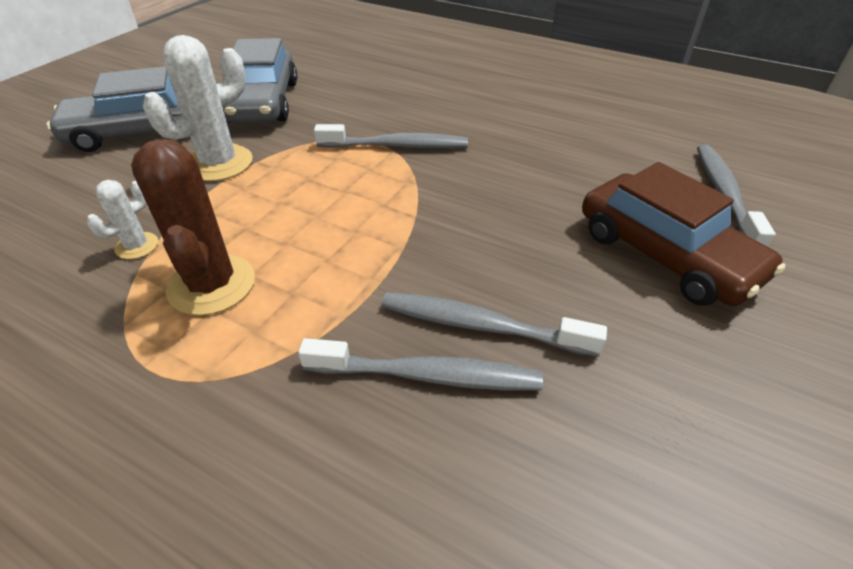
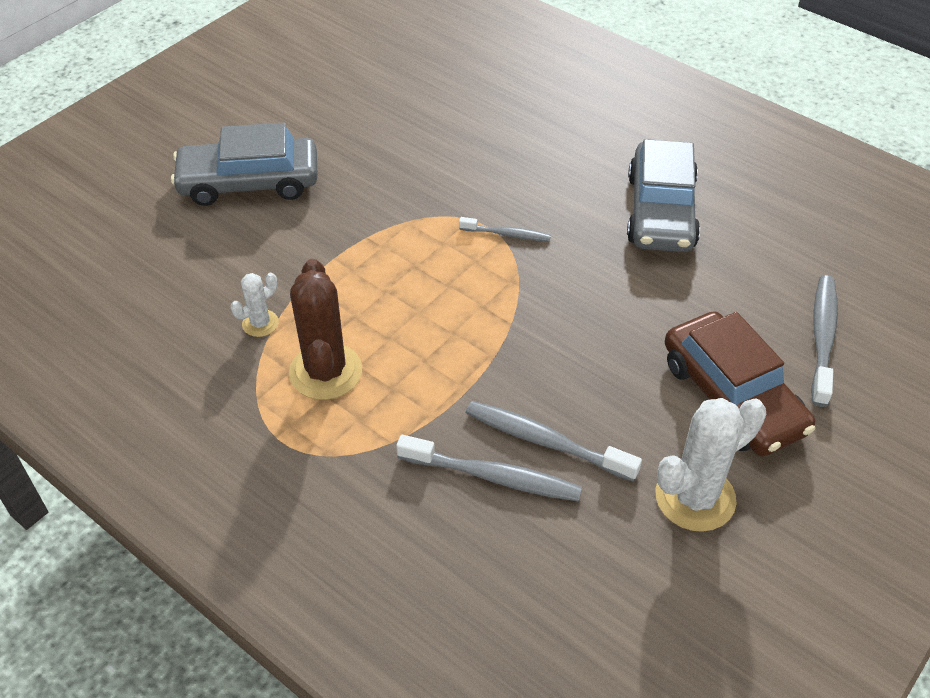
camera: 10 degrees right, 5 degrees up
white cactus [143,35,253,181] -> white cactus moved to [656,398,766,532]
grey car [222,38,297,123] -> grey car moved to [627,139,700,252]
grey toothbrush [314,124,468,149] -> grey toothbrush [459,217,551,241], size x0.59

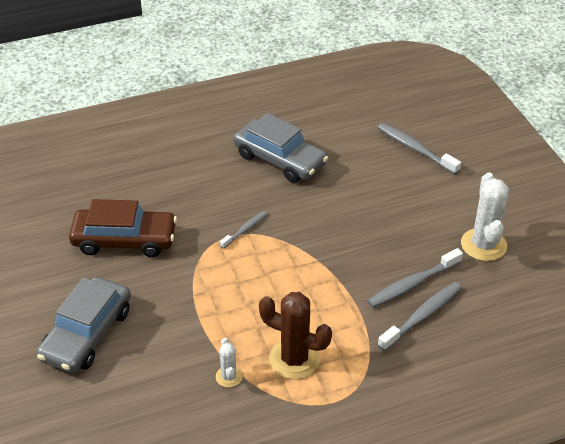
camera: 60 degrees left, 5 degrees down
brown car [665,311,815,456] -> brown car moved to [69,199,177,257]

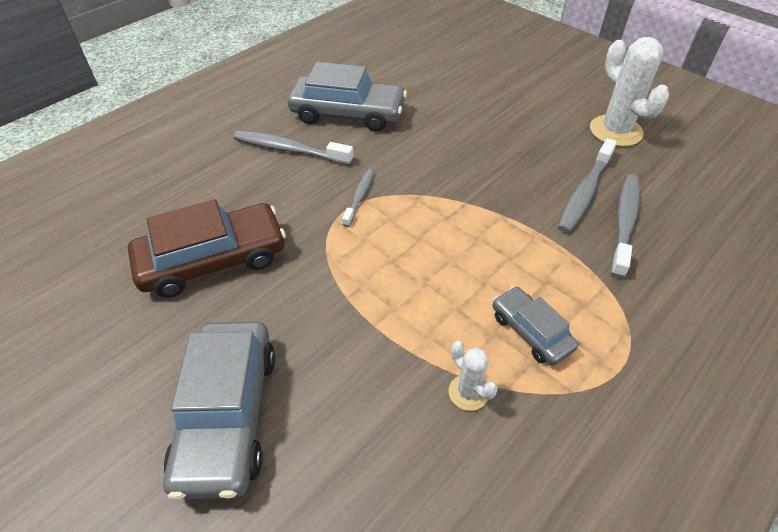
camera: 25 degrees left, 5 degrees up
brown cactus [259,292,332,379] -> grey car [493,286,578,366]
grey toothbrush [378,123,461,175] -> grey toothbrush moved to [233,130,354,165]

